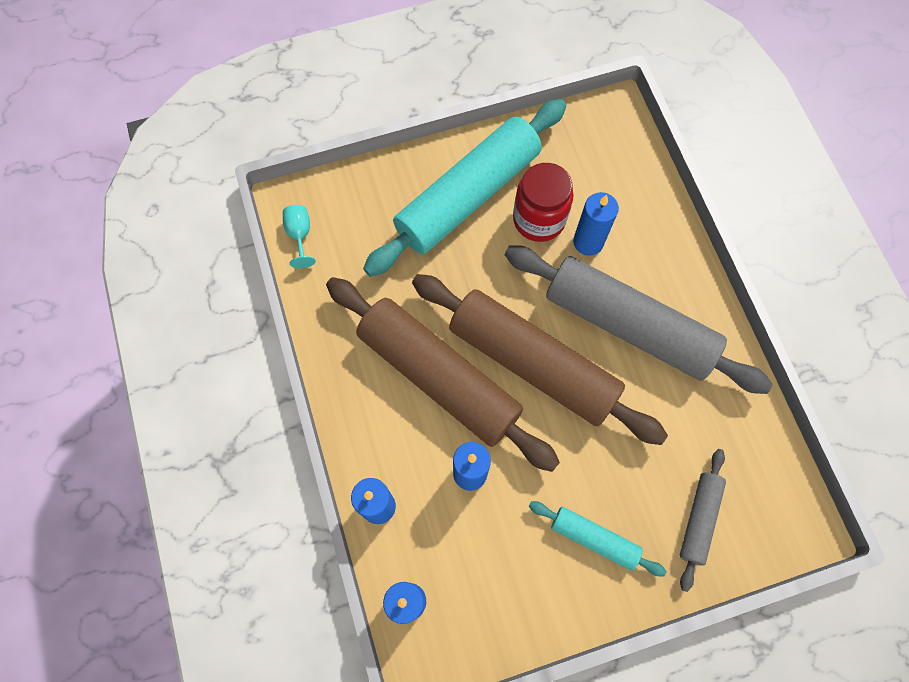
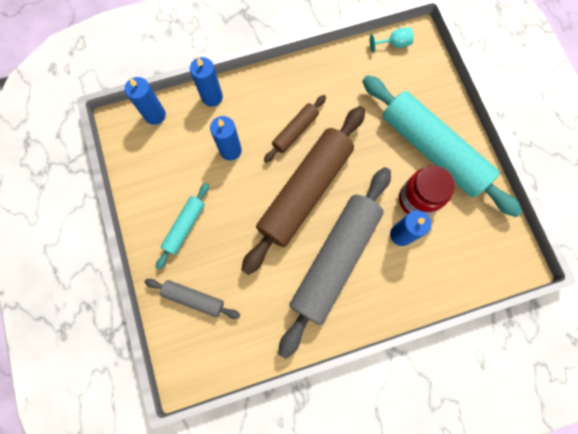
camera: 90 degrees right, 5 degrees up
brown rolling pin [326,277,560,472] -> brown rolling pin [264,95,326,163], size x0.47

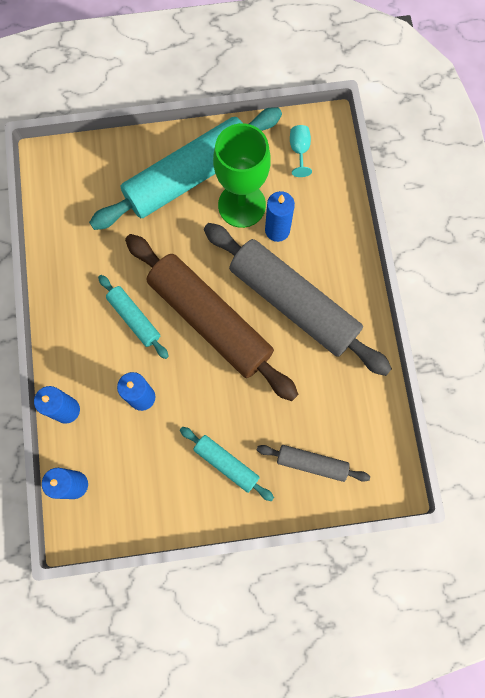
camera: 80 degrees left, 0 degrees up
grey rolling pin [144,279,240,319] -> grey rolling pin turned 75 degrees clockwise [257,445,370,482]
brown rolling pin [264,95,326,163] -> turquoise rolling pin [98,275,169,359]
turquoise goblet [370,28,414,52] -> turquoise goblet moved to [290,125,312,177]
red jar [399,166,455,216] -> green goblet [213,123,271,228]

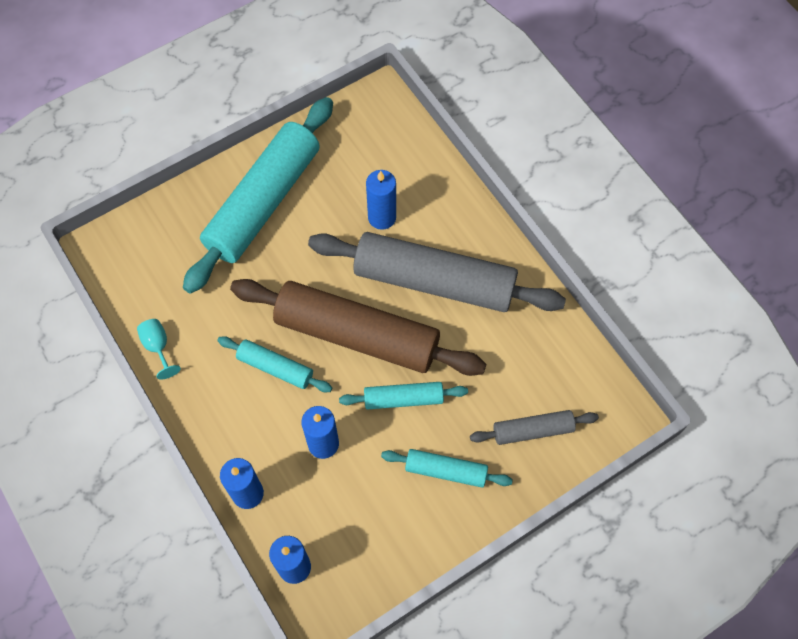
camera: 25 degrees left, 10 degrees down
green goblet [213,123,271,228] -> none
turquoise goblet [290,125,312,177] -> turquoise goblet moved to [137,319,181,380]
none -> turquoise rolling pin [339,382,468,410]

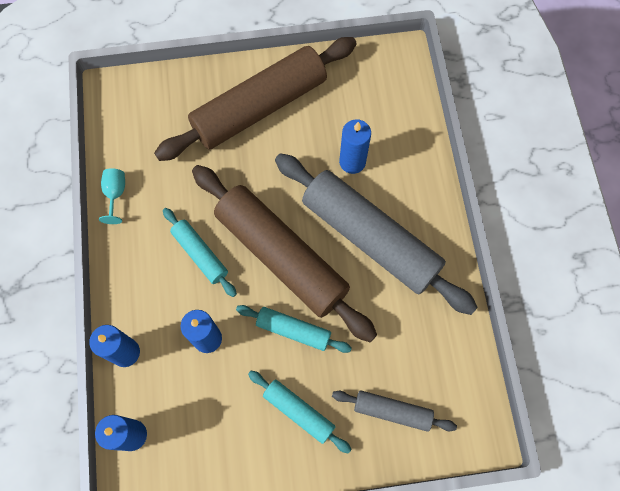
camera: 25 degrees right, 5 degrees up
turquoise rolling pin [183,97,333,294] -> brown rolling pin [154,37,357,161]

